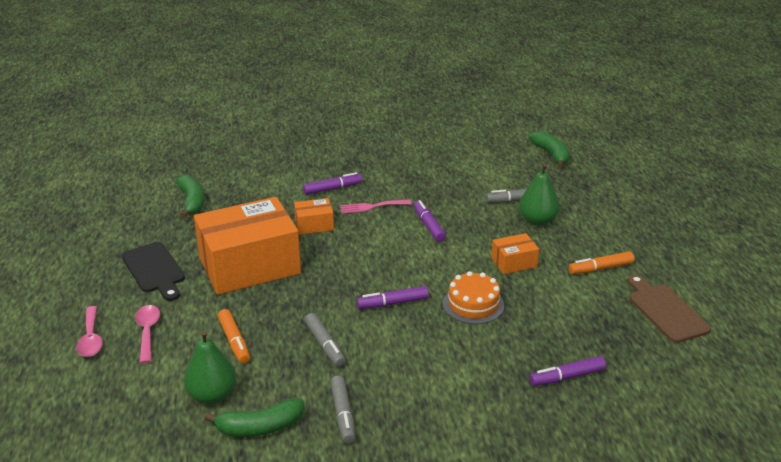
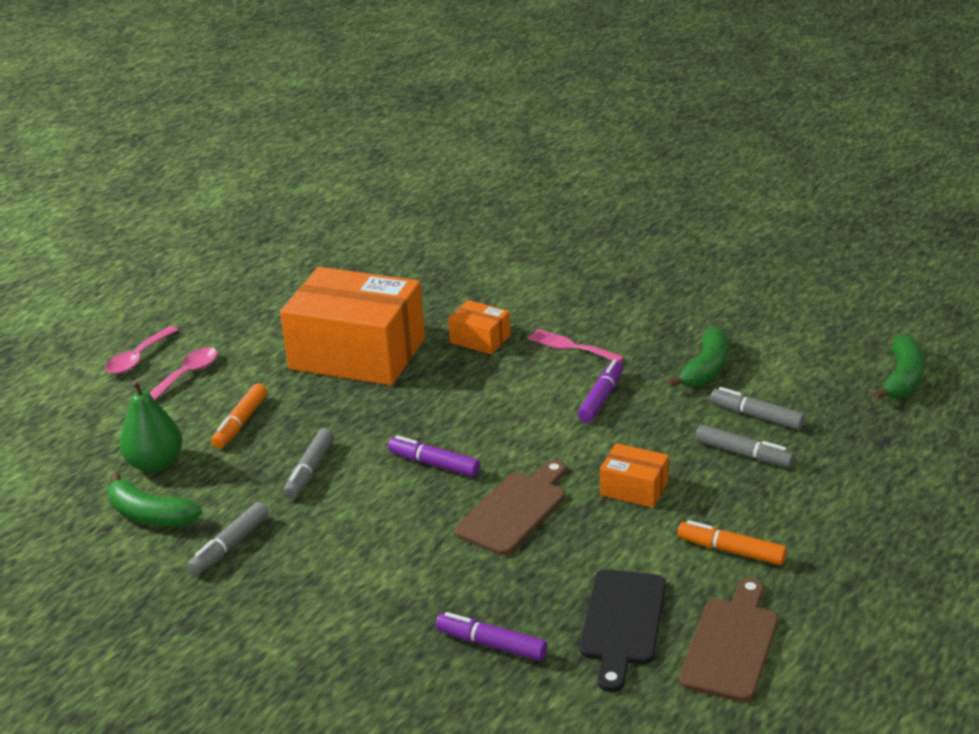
camera: 45 degrees right, 0 degrees up
black cutting board [122,242,185,301] -> black cutting board moved to [580,569,666,692]
green banana [176,175,205,218] -> green banana moved to [667,326,729,387]
purple marker [303,172,362,195] -> none
orange cake [443,271,504,324] -> brown cutting board [455,460,566,555]
green pear [519,163,560,226] -> grey marker [696,425,794,467]

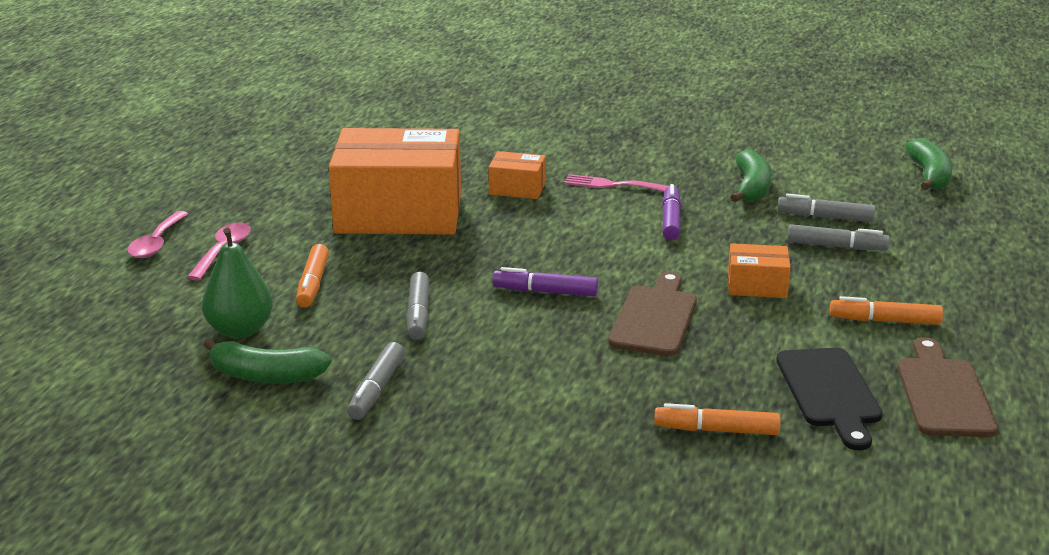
camera: 20 degrees left, 5 degrees down
purple marker [436,612,547,661] -> orange marker [654,403,781,435]

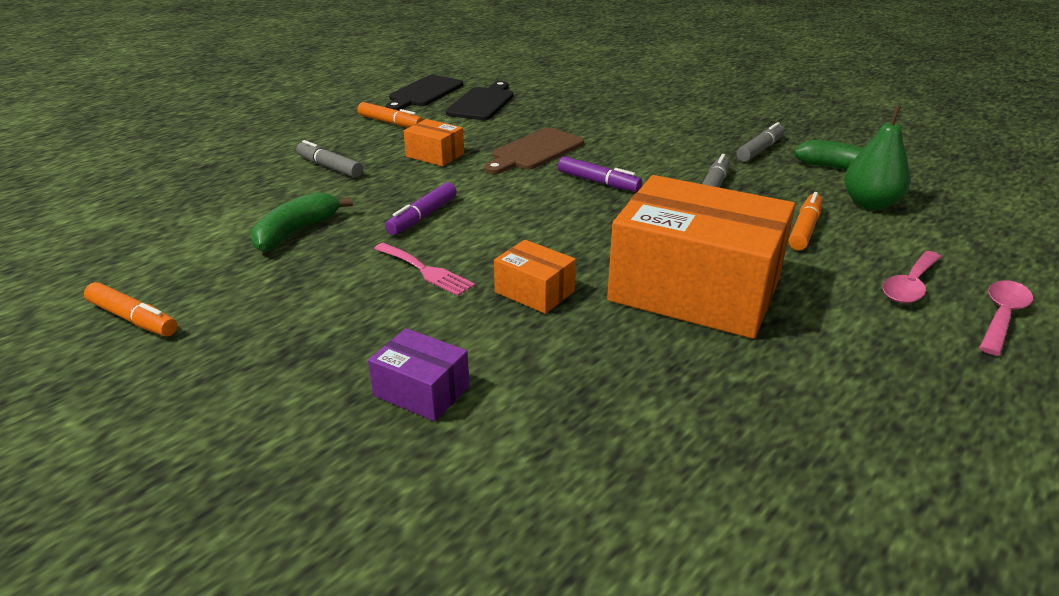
camera: 155 degrees left, 5 degrees up
orange marker [654,403,781,435] -> orange marker moved to [84,282,178,336]
grey marker [778,193,876,222] -> none
brown cutting board [898,337,998,437] -> black cutting board [386,75,463,111]
green banana [906,138,953,190] -> none
none -> purple box [368,328,469,421]

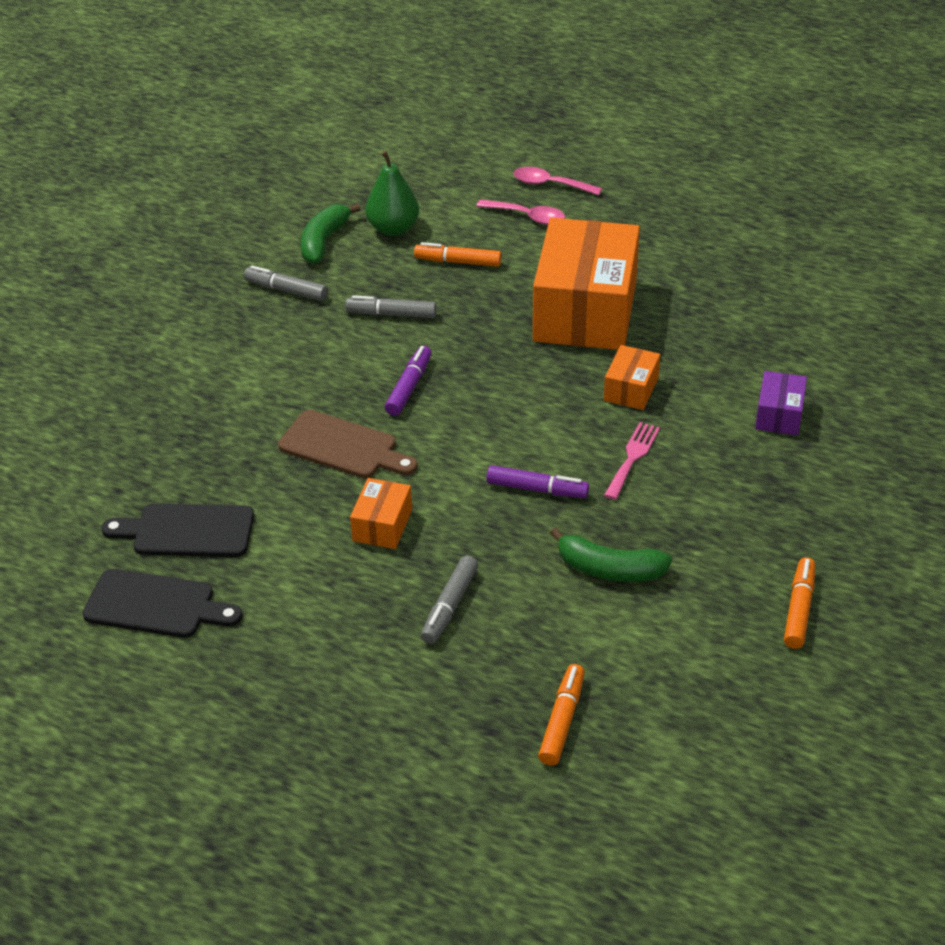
camera: 105 degrees left, 10 degrees up
orange marker [357,102,423,128] -> orange marker moved to [538,664,585,766]

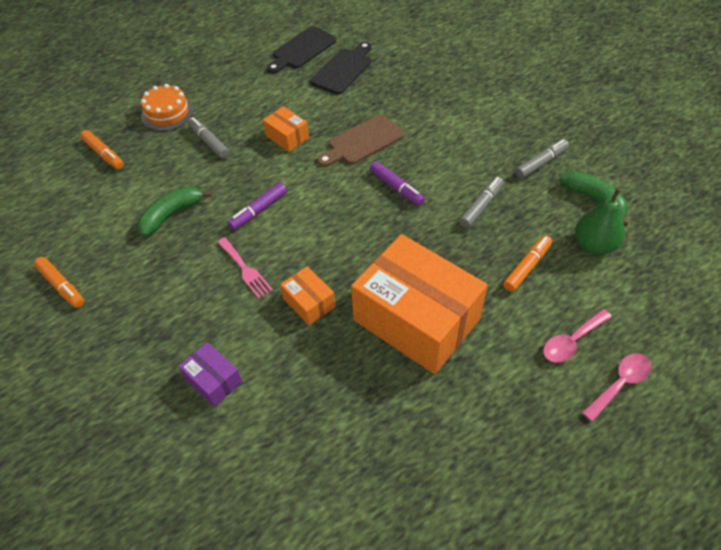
camera: 120 degrees right, 10 degrees up
none -> orange cake [141,84,194,131]

